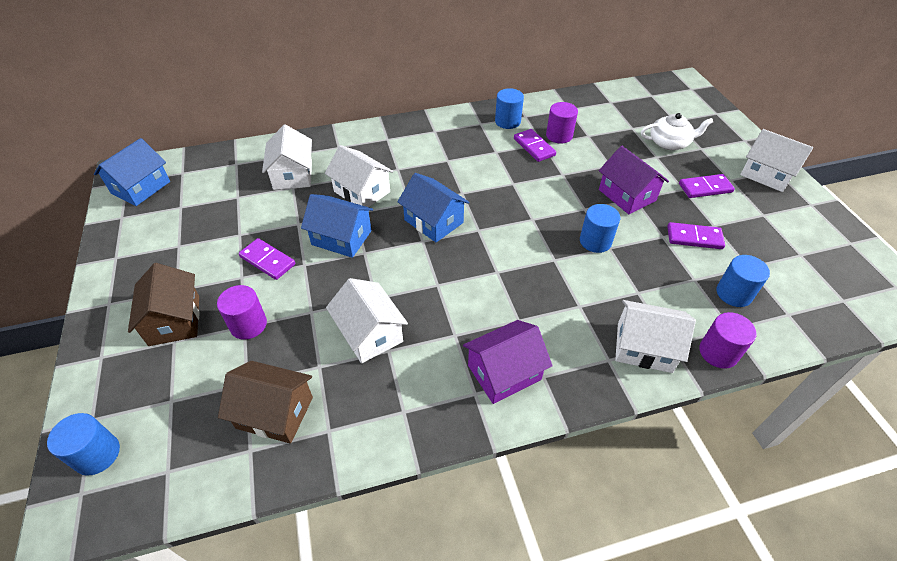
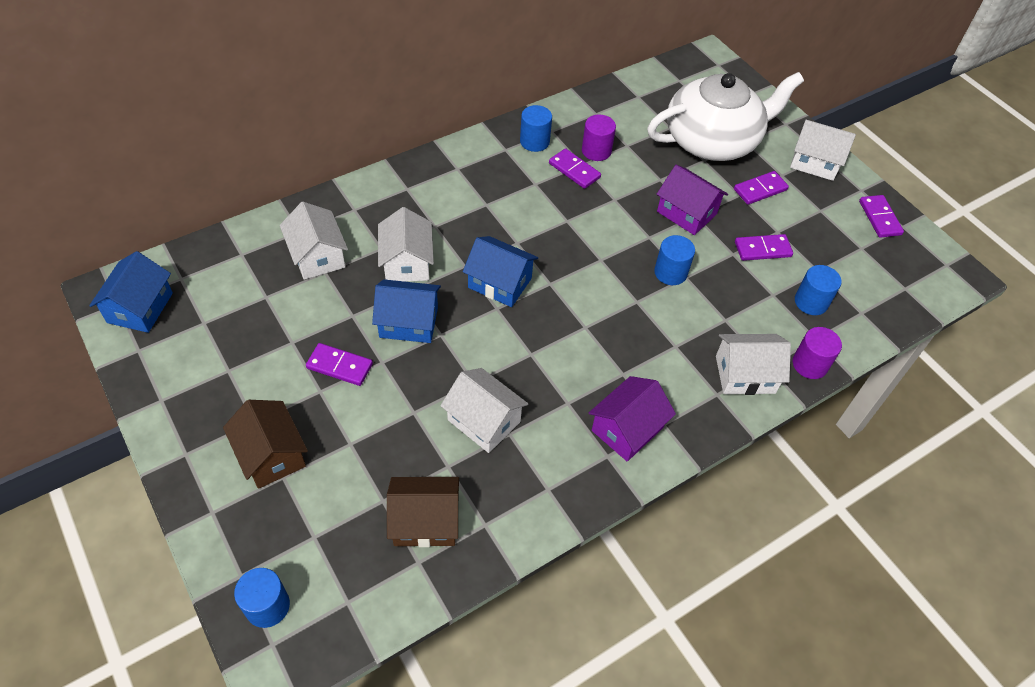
camera: 20 degrees left, 5 degrees up
purple cylinder [217,285,267,340] -> none
white house [325,145,393,207] -> white house turned 60 degrees clockwise [378,207,434,282]
white teapot [641,113,713,150] -> white teapot [647,72,804,161], size x2.15
none -> purple domino [859,195,904,238]

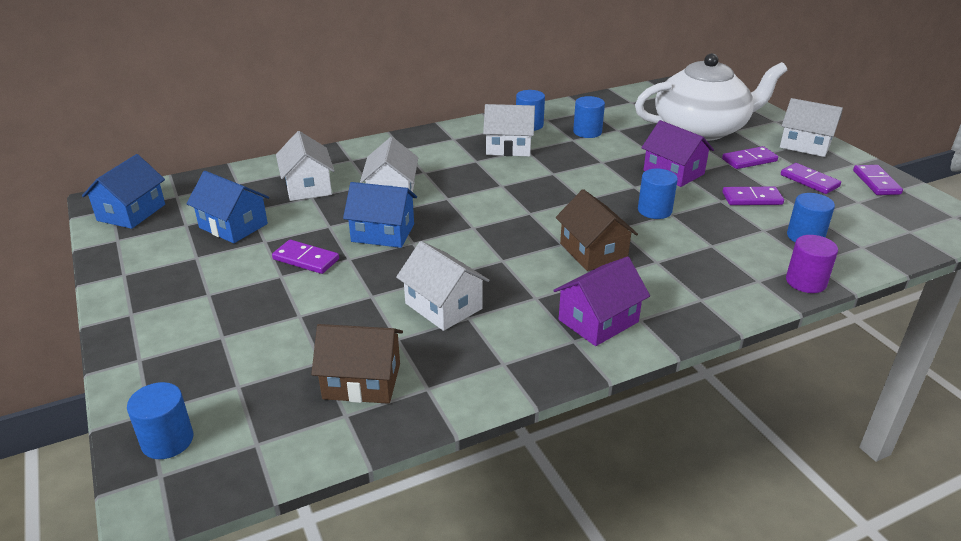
camera: 10 degrees right, 20 degrees down
brown house [223,400,308,489] -> brown house moved to [556,189,638,271]
blue house [463,236,538,307] -> blue house moved to [186,171,269,243]
purple domino [549,148,601,189] -> purple domino moved to [781,163,841,194]
purple cylinder [582,115,616,161] -> blue cylinder [573,96,605,138]
white house [716,334,791,395] -> white house moved to [483,104,535,157]

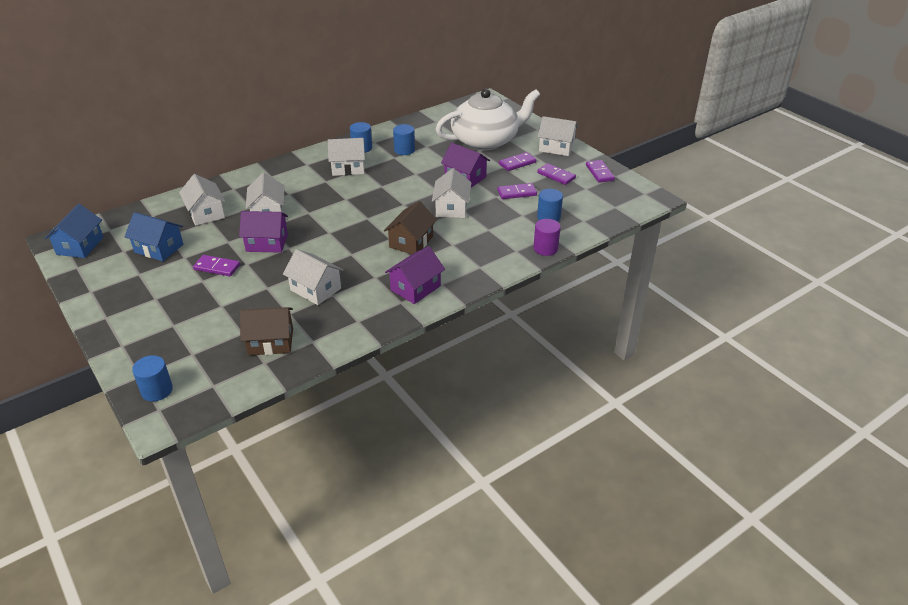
camera: 10 degrees left, 5 degrees up
blue house [343,182,417,248] -> purple house [239,211,288,253]
brown house [556,189,638,271] -> brown house turned 60 degrees clockwise [384,201,437,254]
blue cylinder [638,169,678,219] -> white house [432,168,471,218]

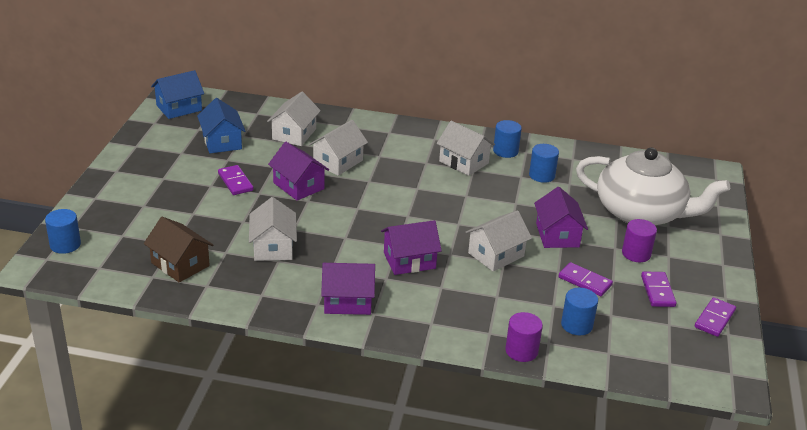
camera: 45 degrees right, 5 degrees down
brown house [384,201,437,254] -> purple house [381,220,442,275]
purple domino [499,152,536,171] -> purple cylinder [622,219,657,262]
white house [538,116,578,156] -> none

